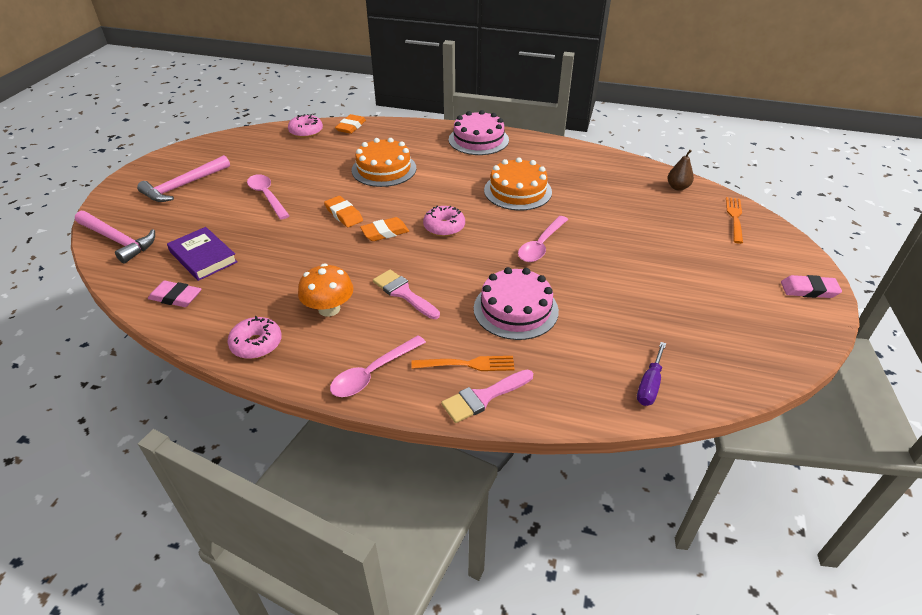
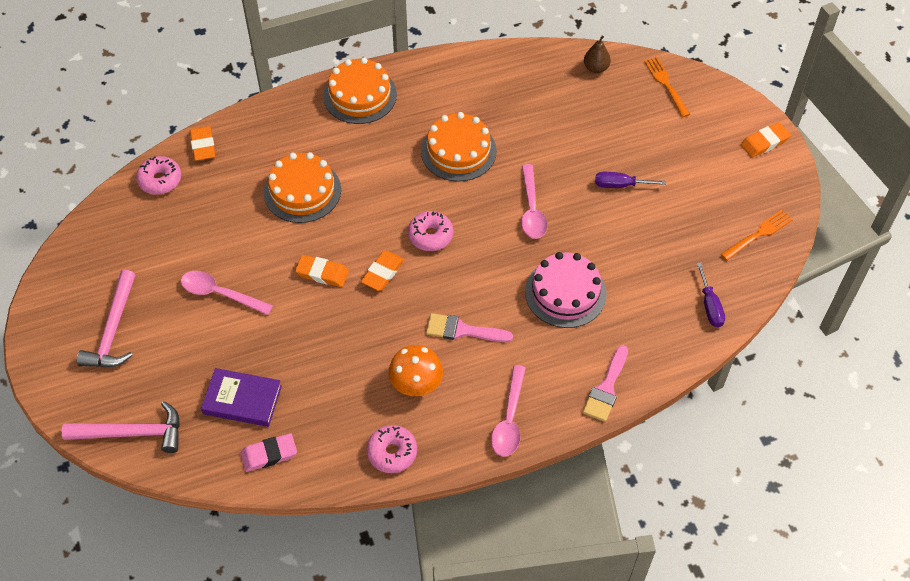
camera: 35 degrees left, 15 degrees up
orange fork [411,356,515,371] -> orange fork moved to [721,210,792,261]
pink cake [449,110,509,155] -> orange cake [323,57,397,124]
pink eraser [781,275,842,298] -> orange eraser [741,122,791,158]
none -> purple screwdriver [595,172,666,188]

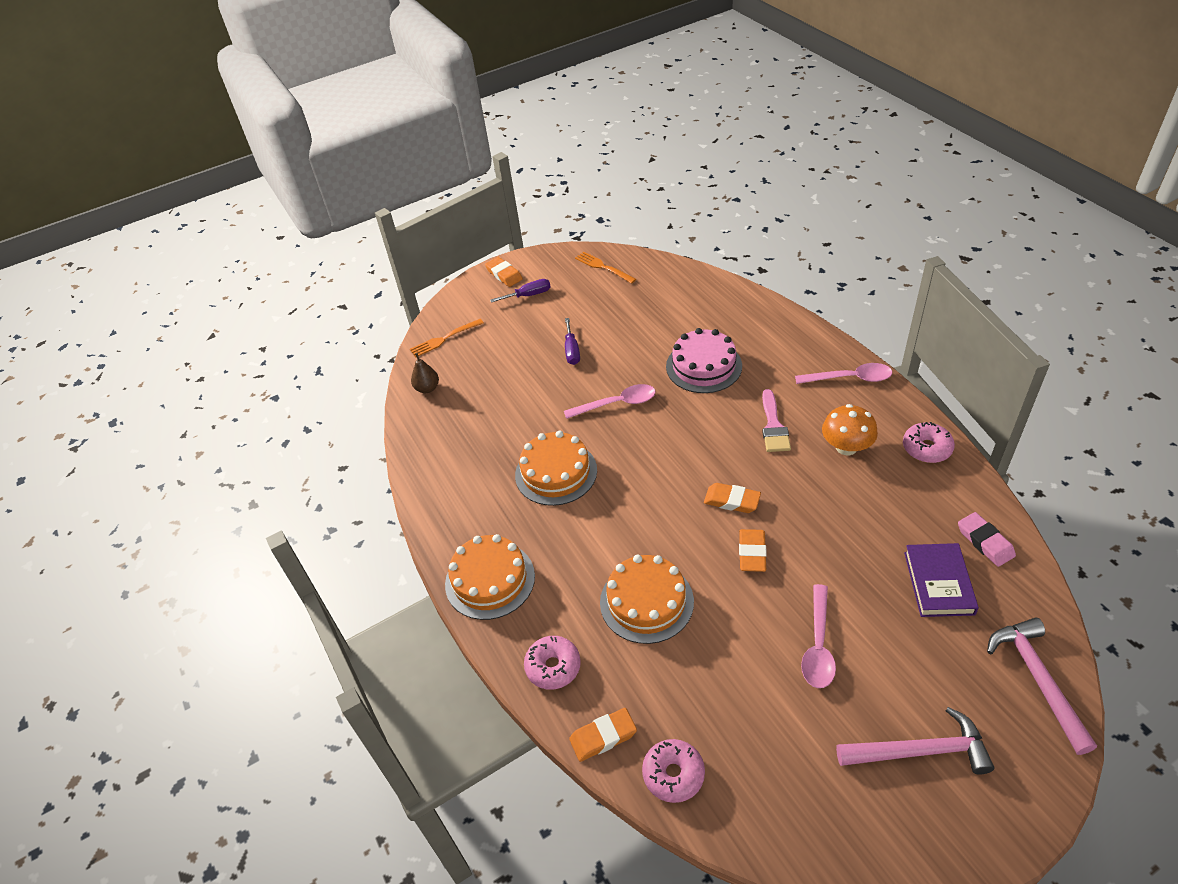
camera: 95 degrees left, 10 degrees down
pink donut [408,211,453,251] -> pink donut moved to [524,636,581,690]
pink brush [583,345,628,422] -> none
purple screwdriver [696,262,725,327] -> purple screwdriver moved to [490,279,551,303]

